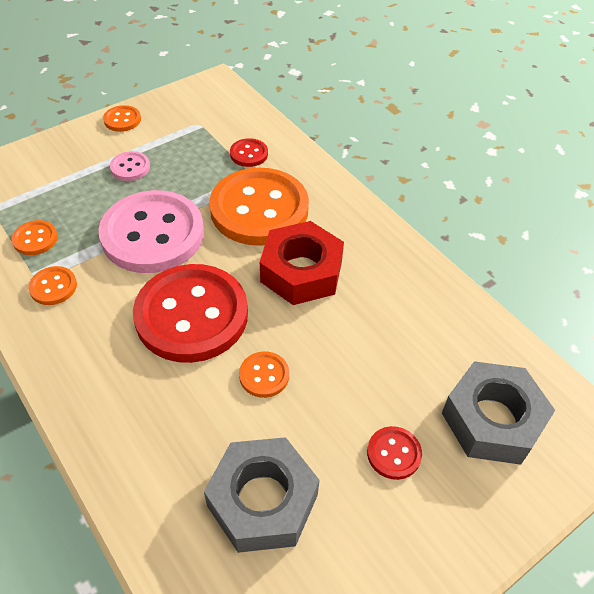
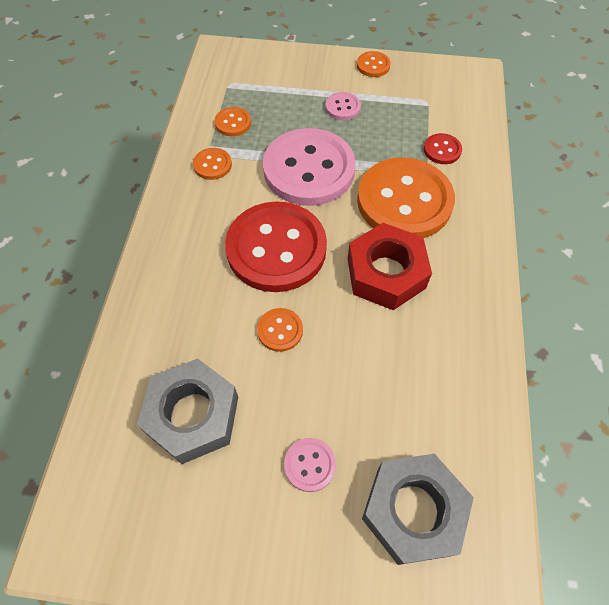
camera: 45 degrees right, 10 degrees up
red button [367,426,422,480] -> pink button [284,438,336,492]

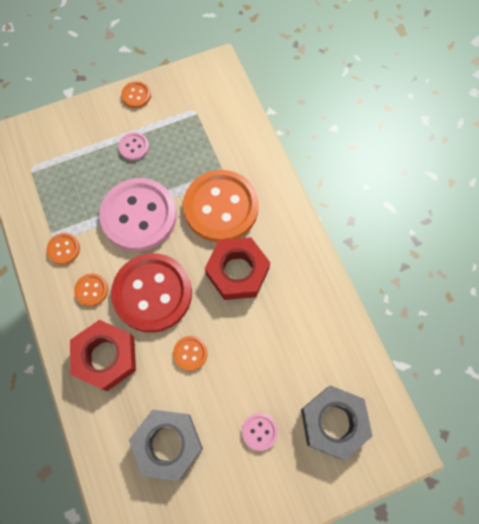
camera: 30 degrees left, 10 degrees up
orange button [215,107,251,136] -> orange button moved to [74,273,108,306]
red button [424,133,462,164] -> none
none -> red nut [70,320,136,391]

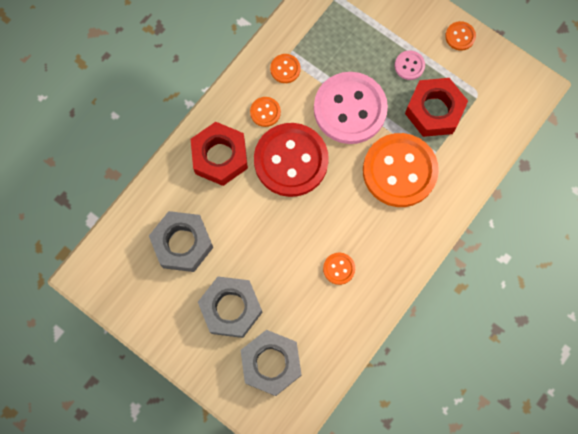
camera: 60 degrees right, 5 degrees up
orange button [173,336,208,371] -> orange button moved to [323,253,355,285]
red nut [205,237,270,300] -> red nut moved to [405,78,468,137]
pink button [242,413,278,451] -> grey nut [198,277,263,338]

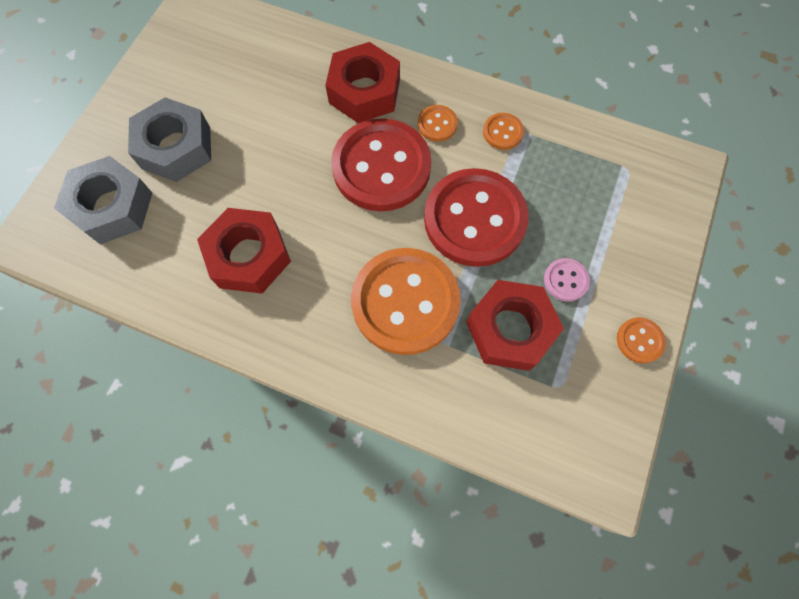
camera: 75 degrees right, 5 degrees down
grey nut [149,211,213,272] -> none
pink button [314,72,388,144] -> red button [424,168,529,267]
orange button [323,253,355,285] -> red nut [197,208,291,294]

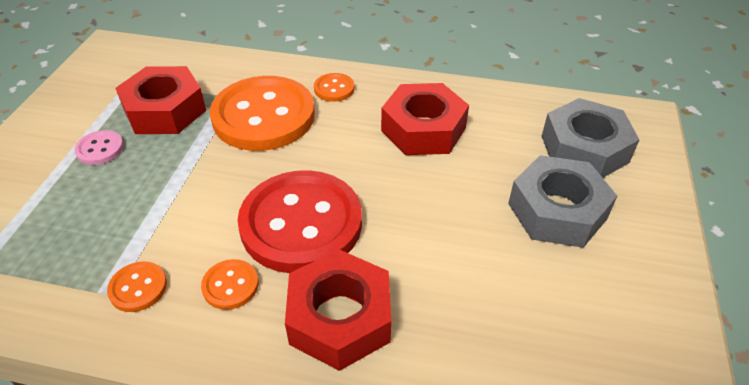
camera: 170 degrees right, 25 degrees down
red button [424,168,529,267] -> none
orange button [617,317,666,363] -> orange button moved to [314,73,355,102]

